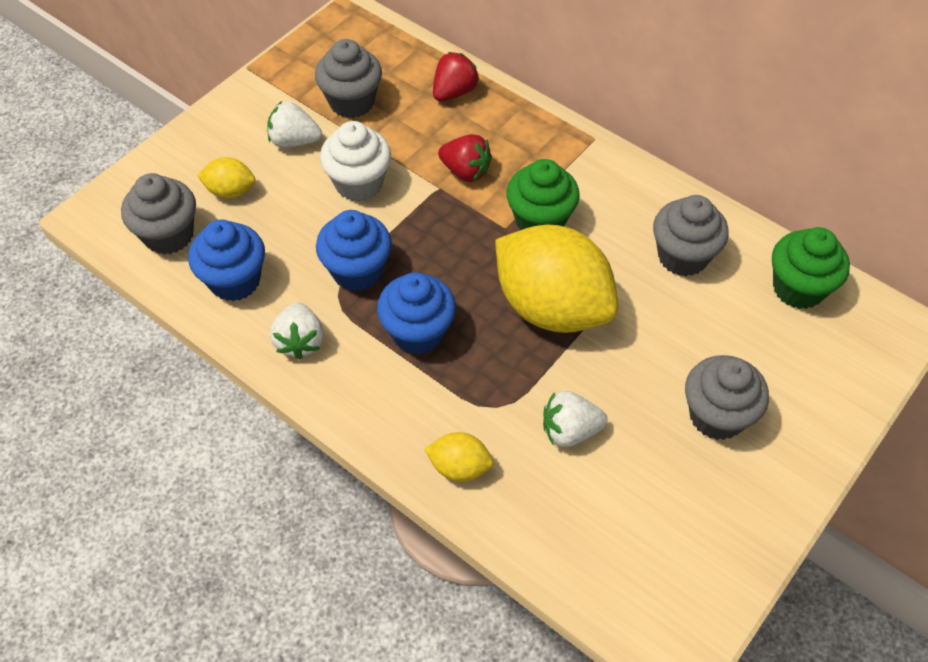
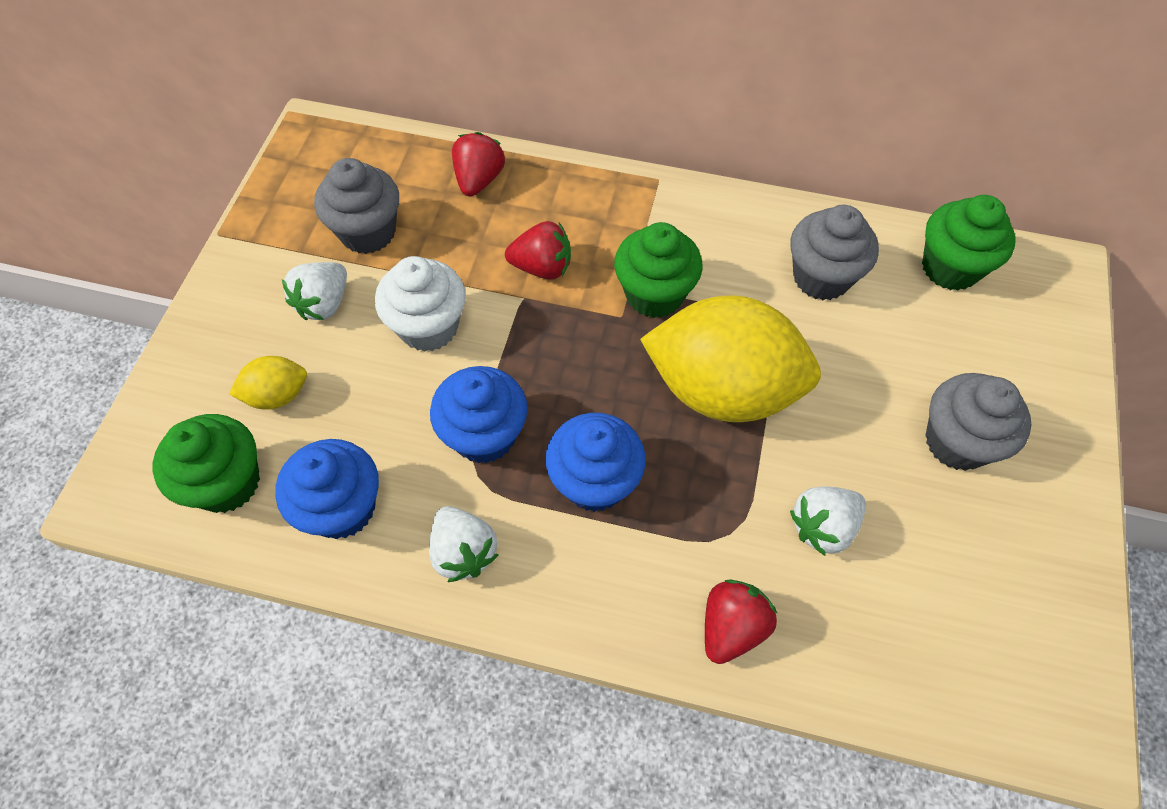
camera: 25 degrees left, 5 degrees up
grey cupcake [121,173,196,255] -> green cupcake [153,414,260,513]
white strawberry [267,101,322,148] -> white strawberry turned 45 degrees counterclockwise [282,262,347,320]
yellow lemon [424,432,493,482] -> red strawberry [705,580,778,664]

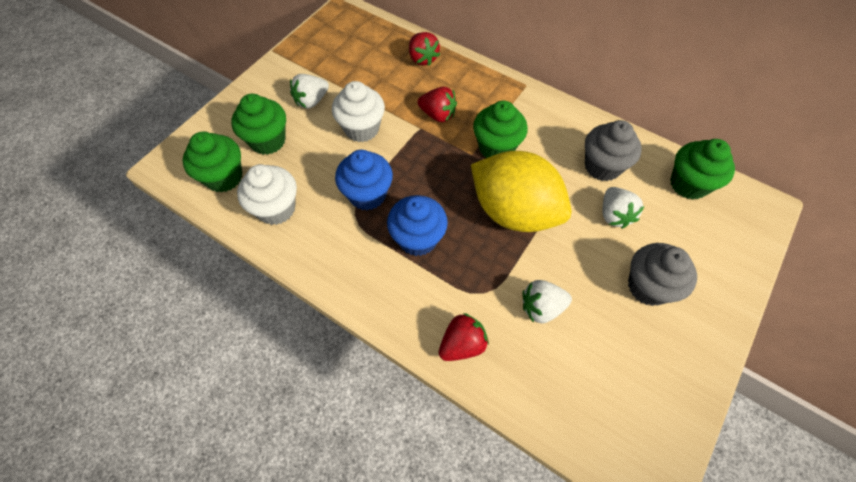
camera: 20 degrees right, 0 degrees up
yellow lemon [229,356,307,410] -> green cupcake [231,94,286,155]
blue cupcake [275,439,379,539] -> white cupcake [237,164,297,225]
grey cupcake [314,158,399,254] -> none
white strawberry [429,506,499,582] -> white strawberry moved to [602,187,644,229]
red strawberry [452,132,505,197] -> red strawberry turned 120 degrees clockwise [409,32,440,66]

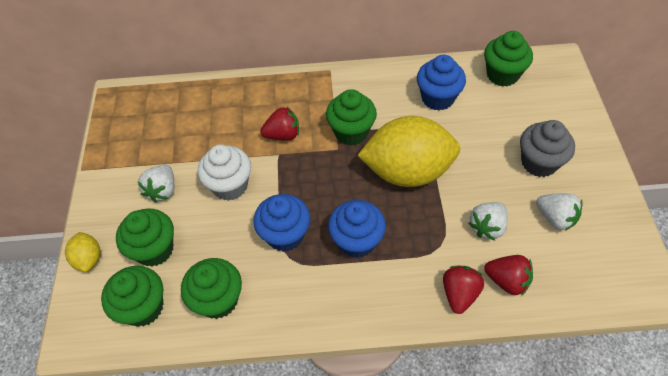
camera: 35 degrees left, 5 degrees down
white cupcake [237,164,297,225] -> green cupcake [181,258,242,319]
red strawberry [409,32,440,66] -> red strawberry moved to [484,255,533,296]
grey cupcake [585,120,642,181] -> blue cupcake [417,55,466,110]
white strawberry [602,187,644,229] -> white strawberry moved to [536,193,582,231]
none -> yellow lemon [65,232,101,272]

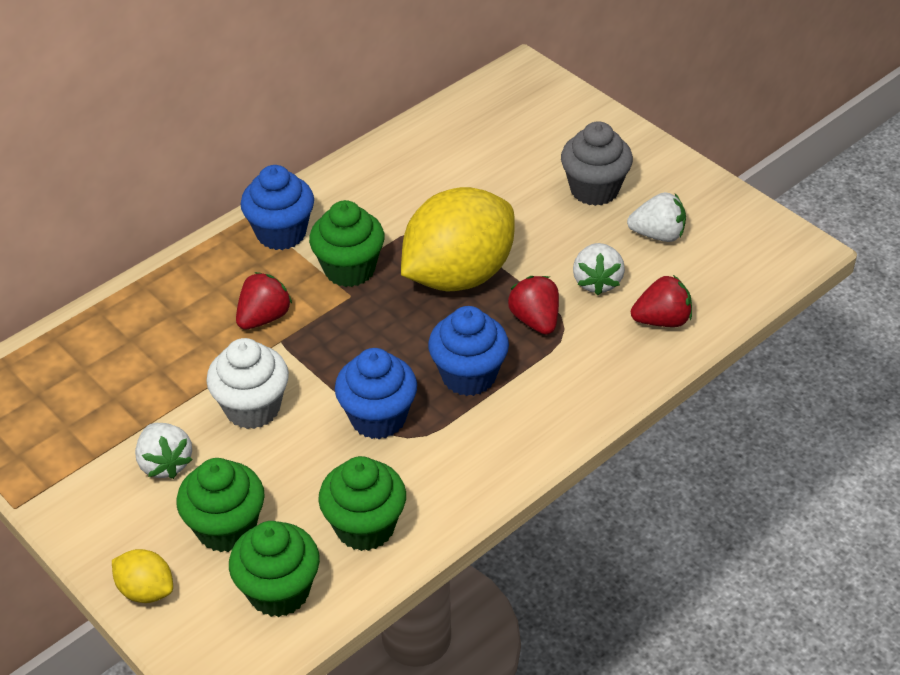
camera: 40 degrees left, 10 degrees down
blue cupcake [417,55,466,110] -> blue cupcake moved to [241,165,314,250]
red strawberry [443,266,484,314] -> red strawberry moved to [508,276,559,335]
green cupcake [484,31,533,86] -> none

